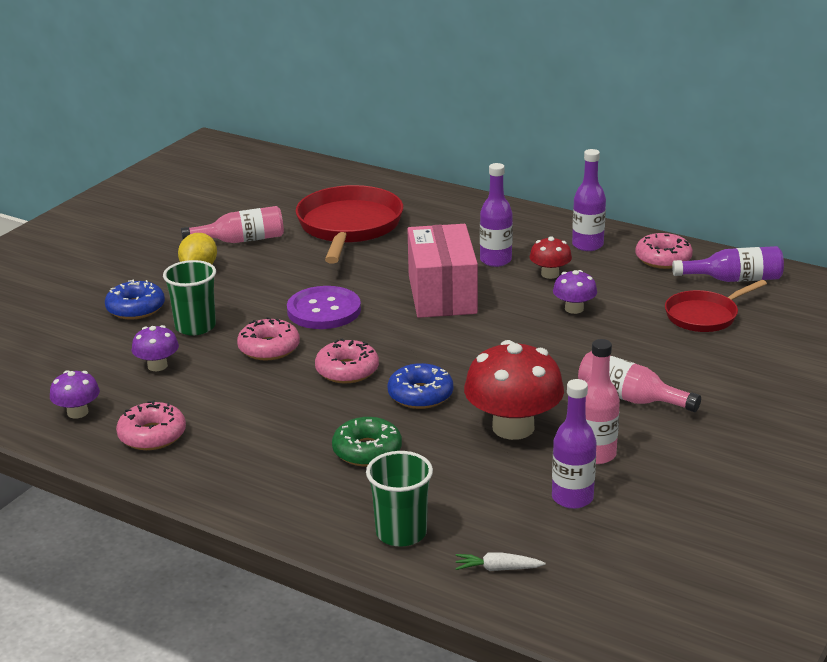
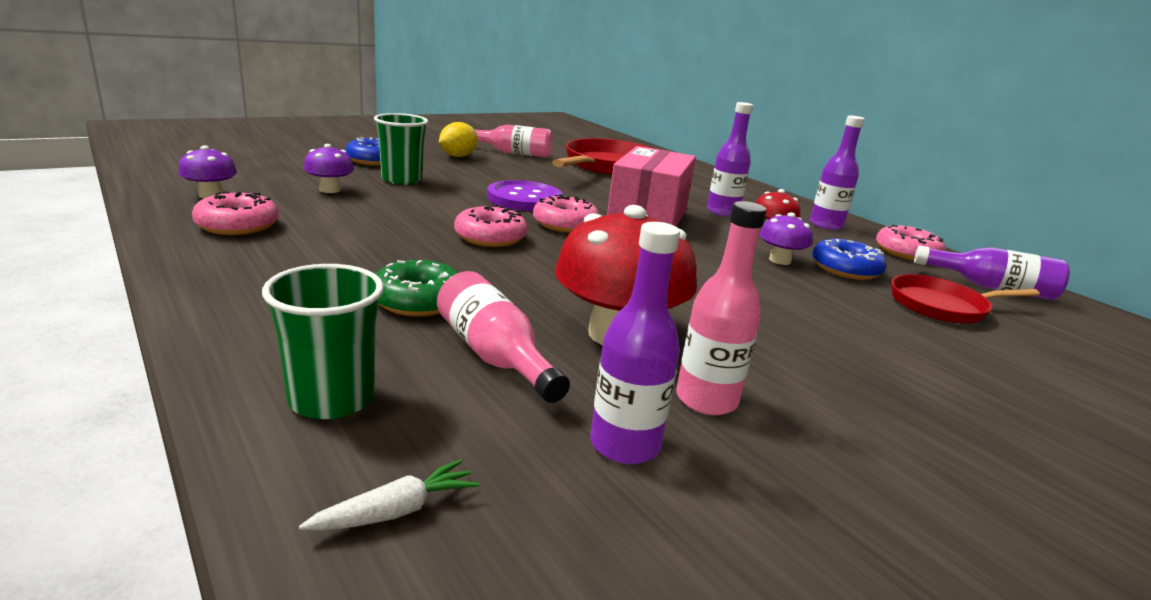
camera: 20 degrees right, 5 degrees down
pink donut [237,317,300,361] -> pink donut moved to [533,194,599,233]
blue donut [388,363,453,409] -> blue donut moved to [812,239,887,280]
white carrot [455,553,546,571] -> white carrot turned 120 degrees clockwise [299,459,479,531]
pink bottle [578,351,701,412] -> pink bottle moved to [437,271,570,403]

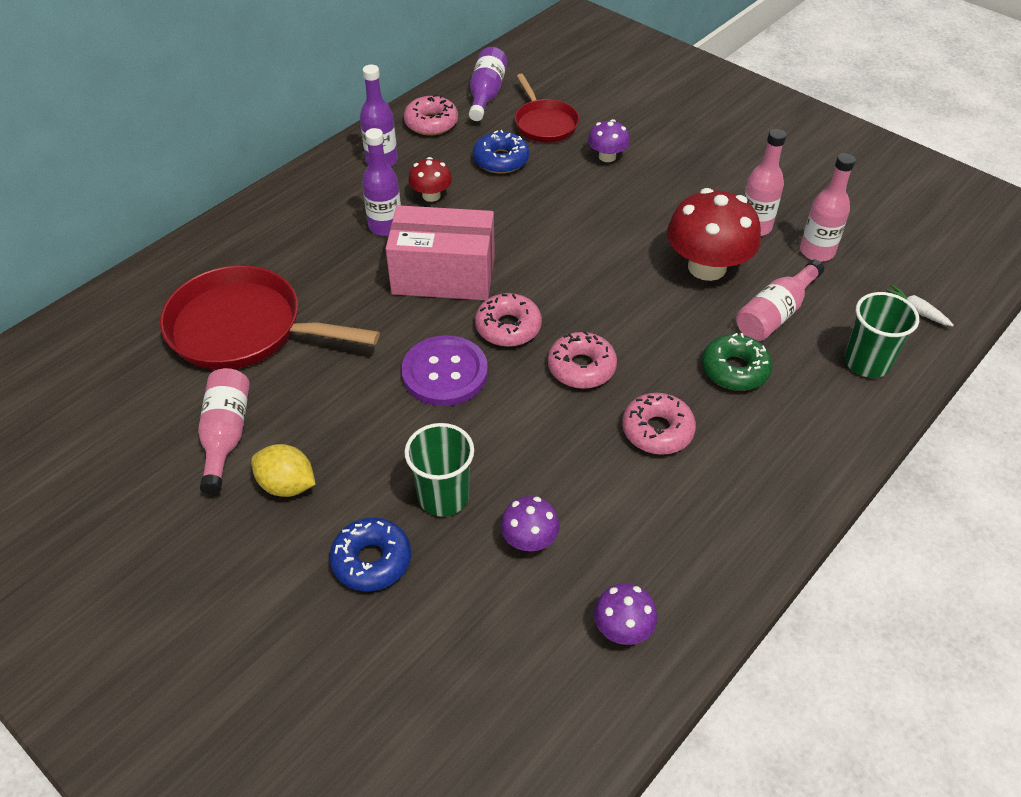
camera: 100 degrees left, 25 degrees up
pink donut [192,191,279,235] -> pink donut moved to [622,393,696,455]
purple bottle [590,222,680,464] -> pink bottle [800,153,856,262]
purple mushroom [759,212,813,265] -> purple mushroom moved to [588,119,630,162]

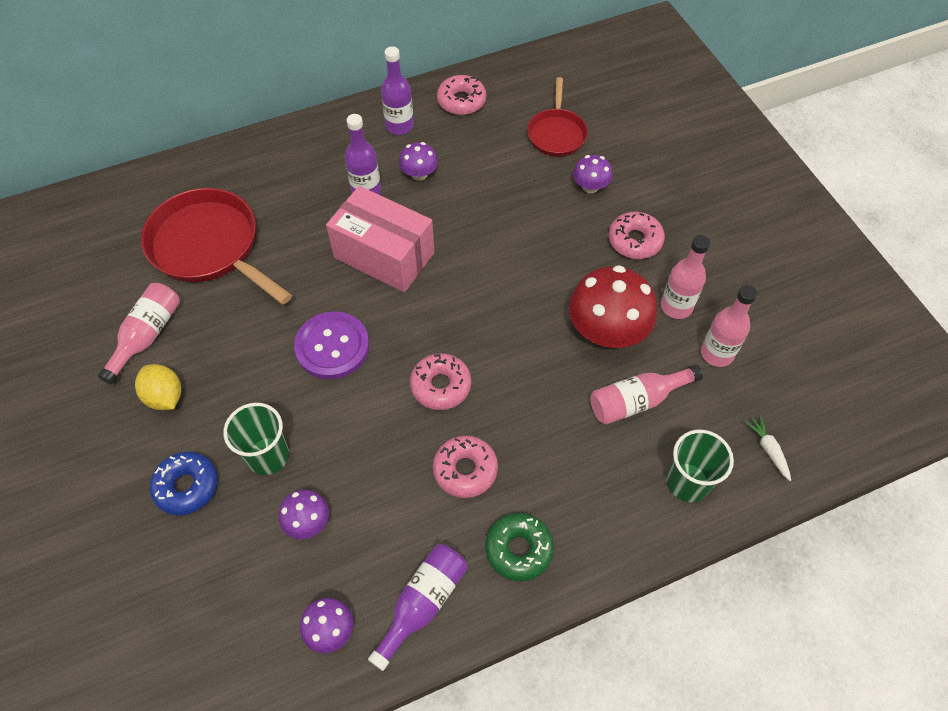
camera: 25 degrees right, 10 degrees up
red mushroom [408,157,452,202] -> purple mushroom [399,142,438,181]
purple bottle [469,47,507,121] -> purple bottle moved to [368,544,468,671]
blue donut [473,130,529,174] -> none
pink donut [475,293,542,347] -> pink donut moved to [609,212,665,259]
green donut [702,333,772,391] -> green donut moved to [485,513,554,581]

